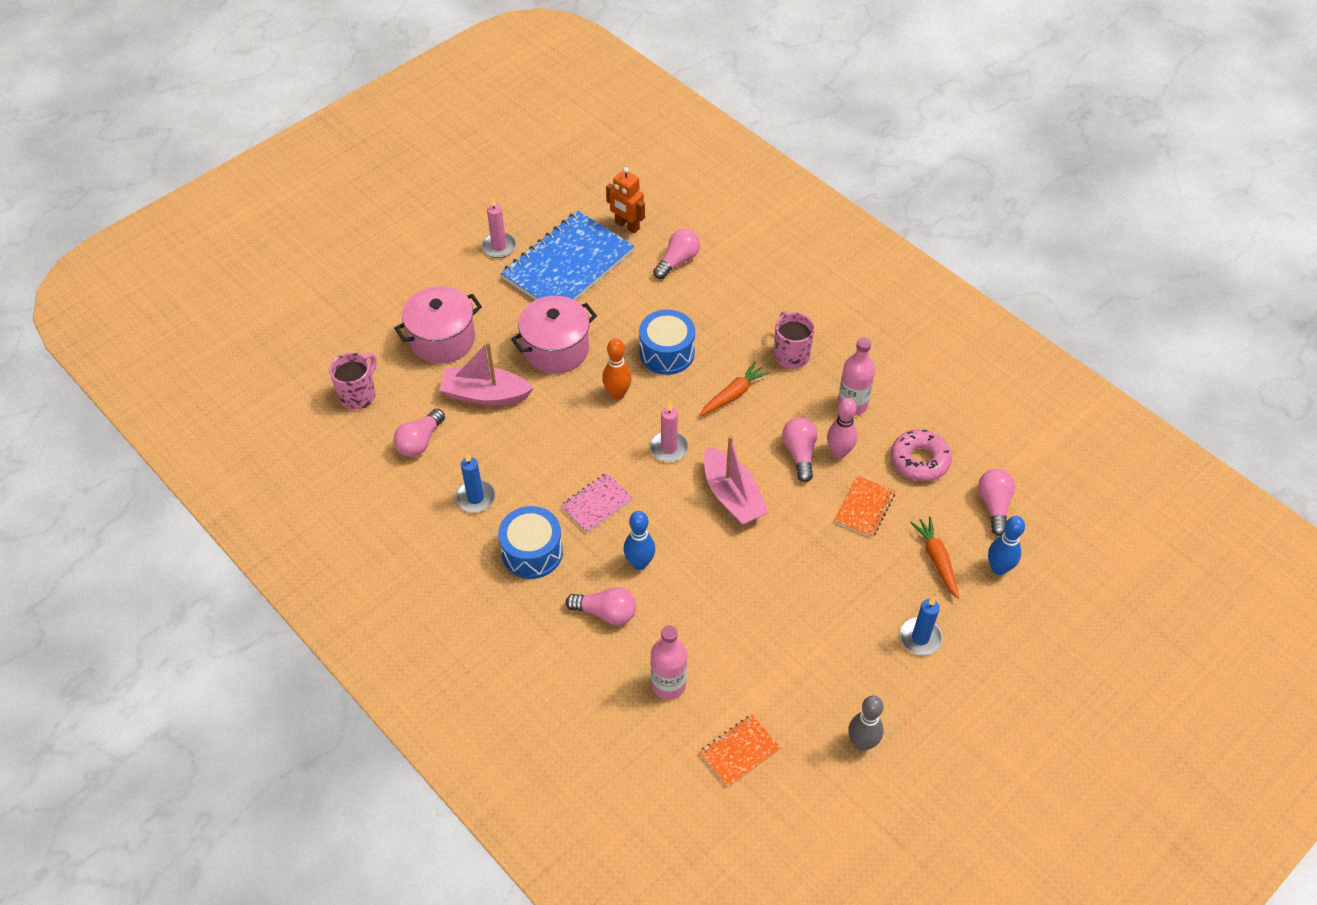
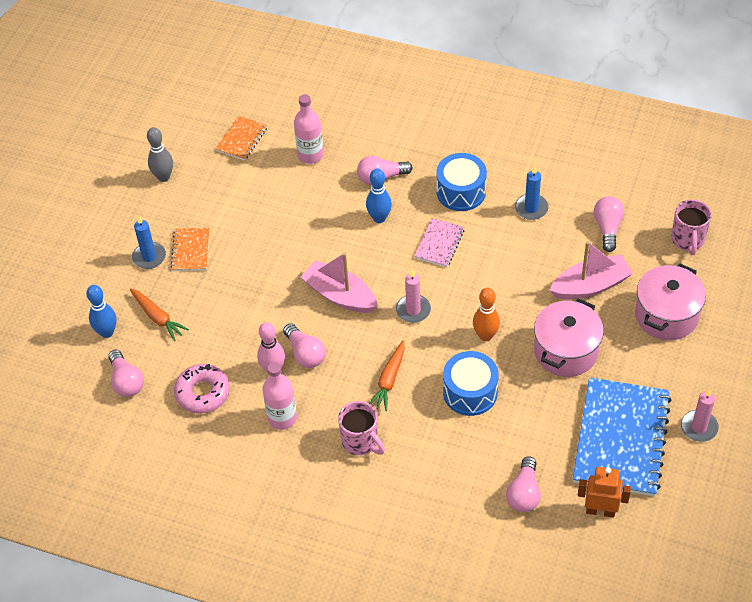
camera: 155 degrees right, 0 degrees up
orange notebook [834,476,895,538] -> orange notebook moved to [171,228,209,271]

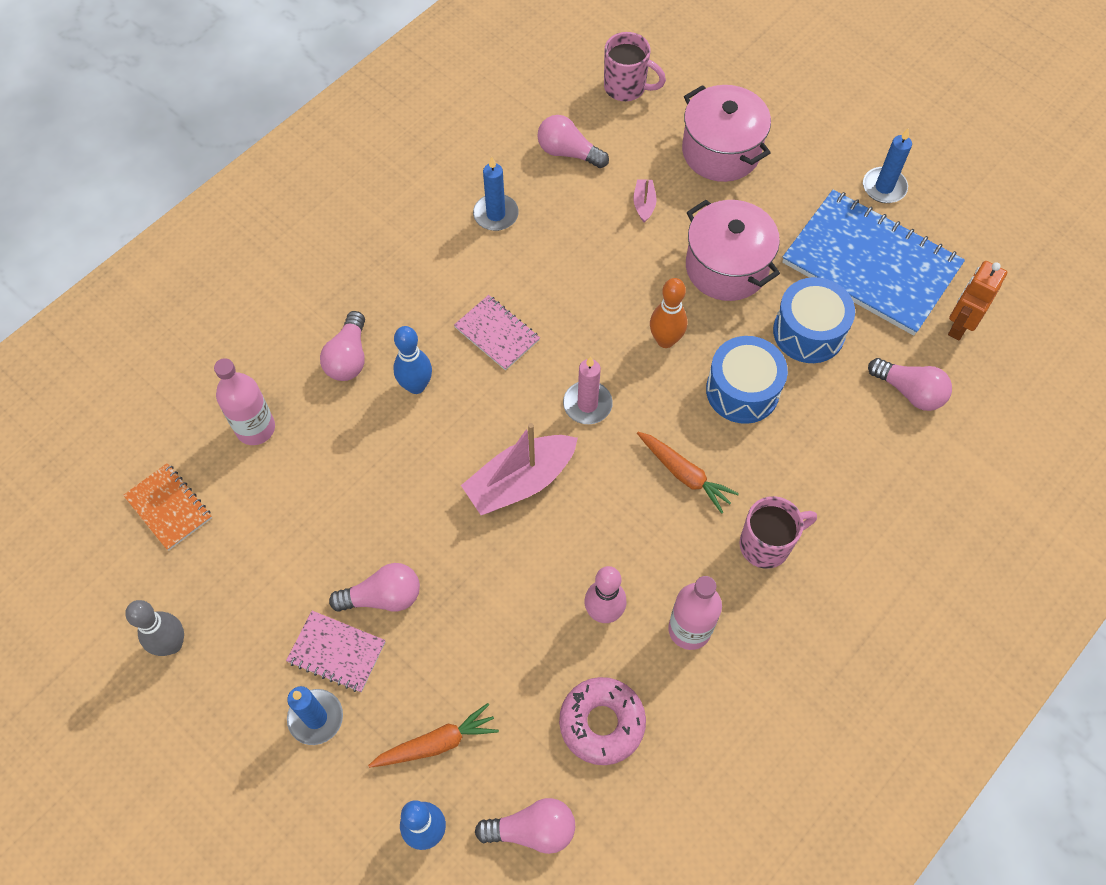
camera: 70 degrees left, 10 degrees up
orange notebook [171,228,209,271] -> pink notebook [286,611,386,692]
pink light bulb [283,323,326,368] -> pink light bulb moved to [329,563,420,612]
blue drum [436,153,487,211] -> blue drum moved to [773,277,855,363]
pink boat [550,241,633,300] -> pink boat [633,179,657,223], size x0.46
pink candle [681,389,719,442] -> blue candle [863,128,912,203]

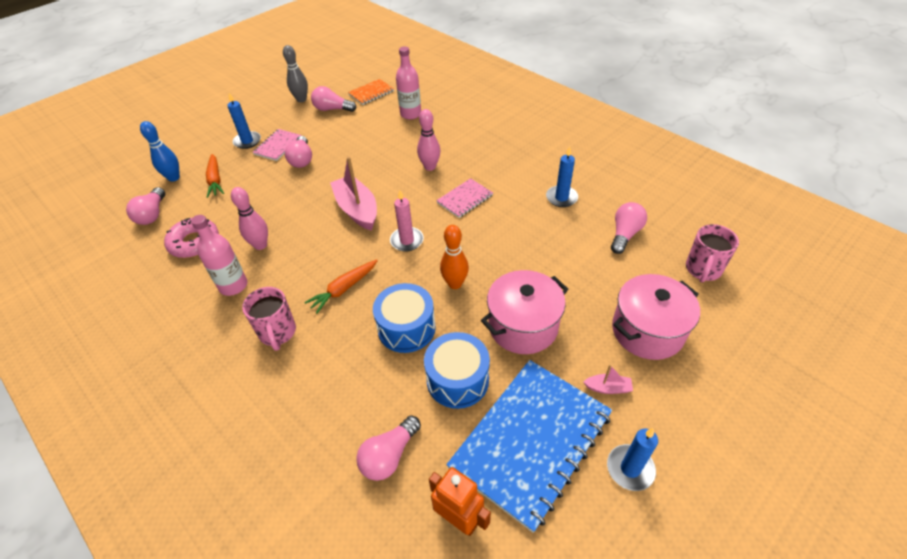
camera: 95 degrees right, 15 degrees down
pink light bulb [320,311,365,381] -> pink light bulb moved to [311,86,356,112]
blue bowling pin [393,326,432,394] -> pink bowling pin [417,109,440,171]
pink boat [633,179,657,223] -> pink boat moved to [584,365,633,394]

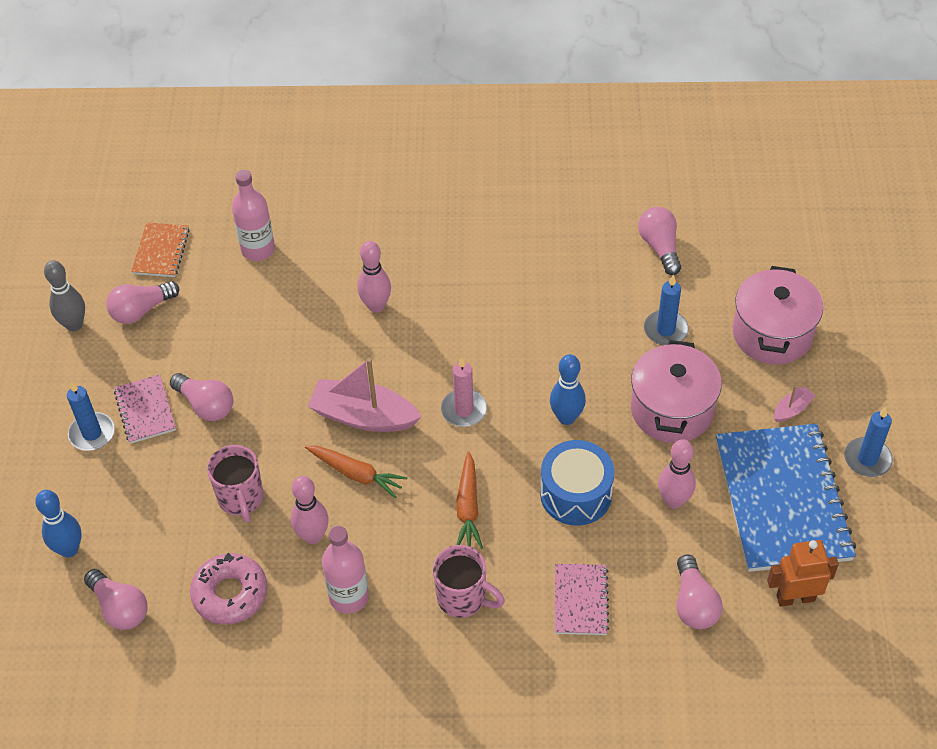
camera: 45 degrees left, 5 degrees up
orange carrot [206,154,224,198] -> orange carrot moved to [305,446,407,498]
blue drum [424,332,490,409] -> pink bowling pin [658,439,696,509]
pink notebook [436,178,493,218] -> pink notebook moved to [555,564,609,635]
orange bowling pin [440,225,469,289] -> blue bowling pin [550,354,586,425]
blue candle [546,146,578,207] -> blue candle moved to [644,275,689,345]
pink mug [686,224,739,282] -> pink mug moved to [207,445,264,523]

